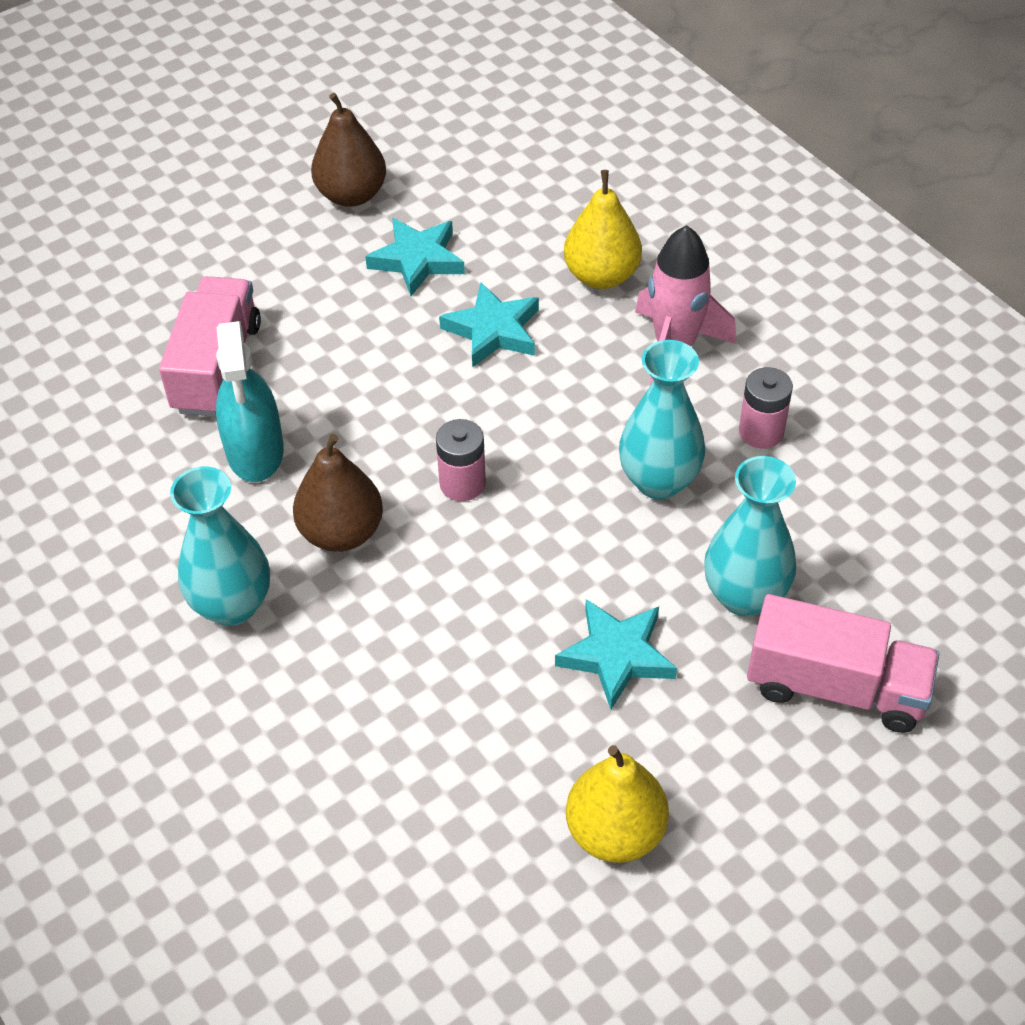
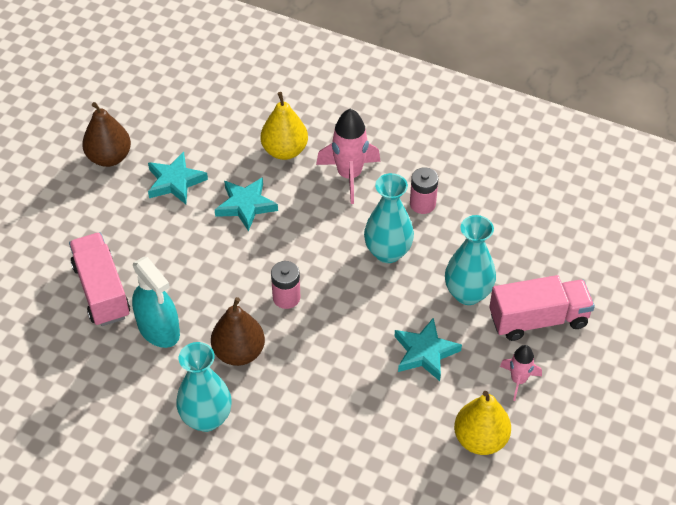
camera: 30 degrees left, 0 degrees up
none -> pink rocket [500,345,542,401]

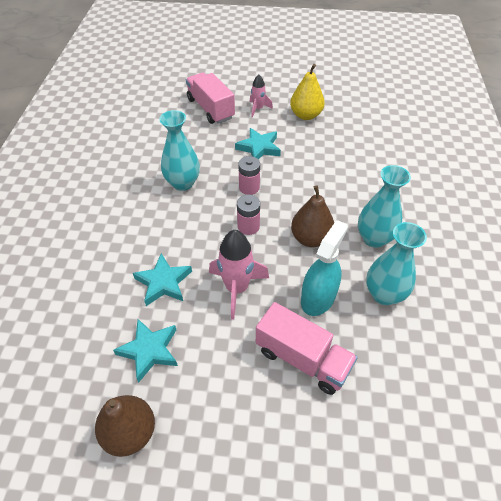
camera: 110 degrees left, 0 degrees up
pink truck [69,232,130,326] -> pink truck turned 105 degrees counterclockwise [256,302,358,395]
yellow pear [261,92,308,160] -> none
pink rocket [316,108,381,204] -> pink rocket moved to [209,230,269,320]
pink battery [410,167,438,214] -> pink battery moved to [238,156,260,195]
turquoise vase [445,215,496,305] -> turquoise vase moved to [366,222,427,305]

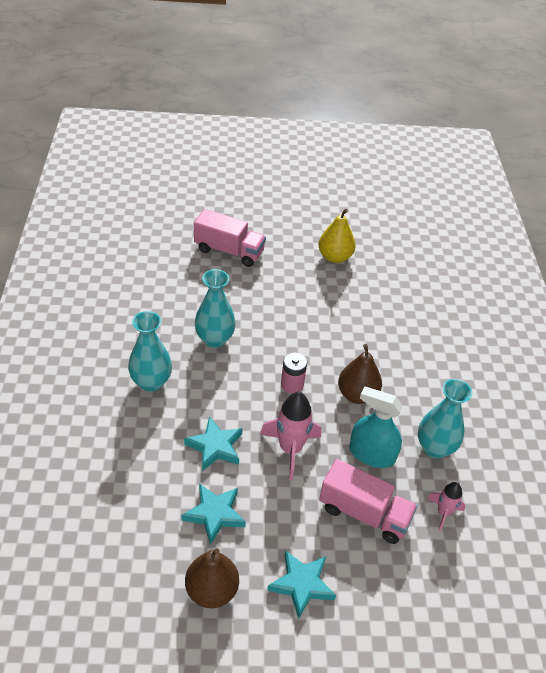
camera: 10 degrees left, 5 degrees down
pink truck [186,72,235,124] -> pink truck turned 150 degrees clockwise [194,209,266,267]
turquoise star [235,128,281,160] -> turquoise star moved to [267,550,336,619]
pink battery [238,156,260,195] -> none
pink rocket [250,75,273,117] -> pink rocket moved to [427,482,466,531]
turquoise spray bottle [301,220,348,316] -> turquoise spray bottle turned 90 degrees counterclockwise [349,387,403,468]
turquoise vase [358,165,411,248] -> turquoise vase moved to [128,311,172,392]

